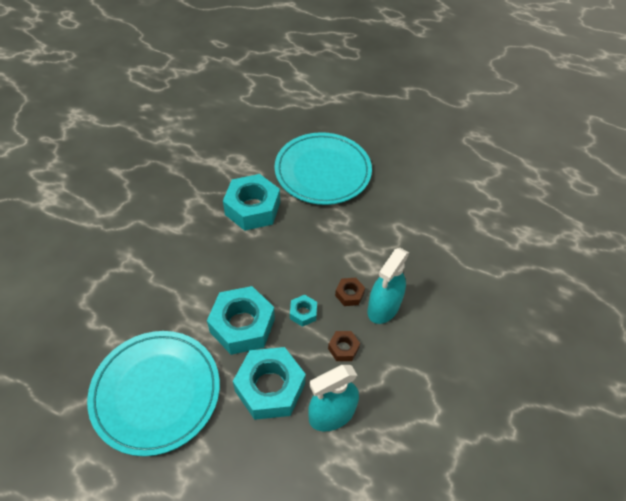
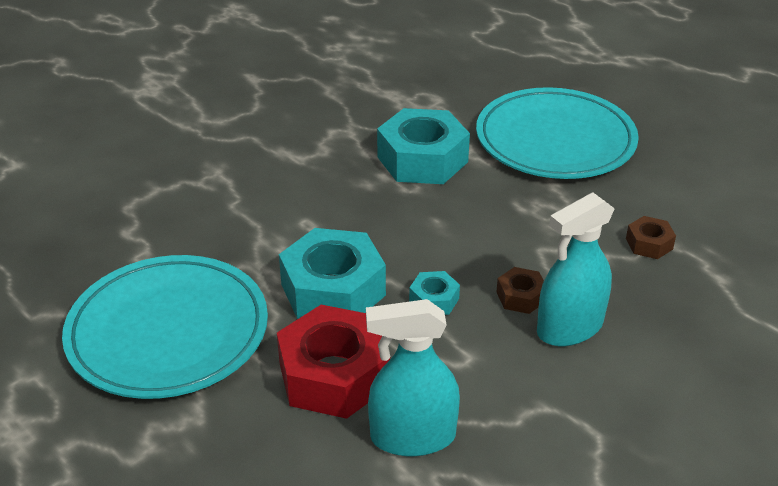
camera: 25 degrees right, 15 degrees down
turquoise nut [233,347,306,420] -> red nut [277,305,390,419]
brown nut [328,331,360,361] -> brown nut moved to [626,216,676,259]

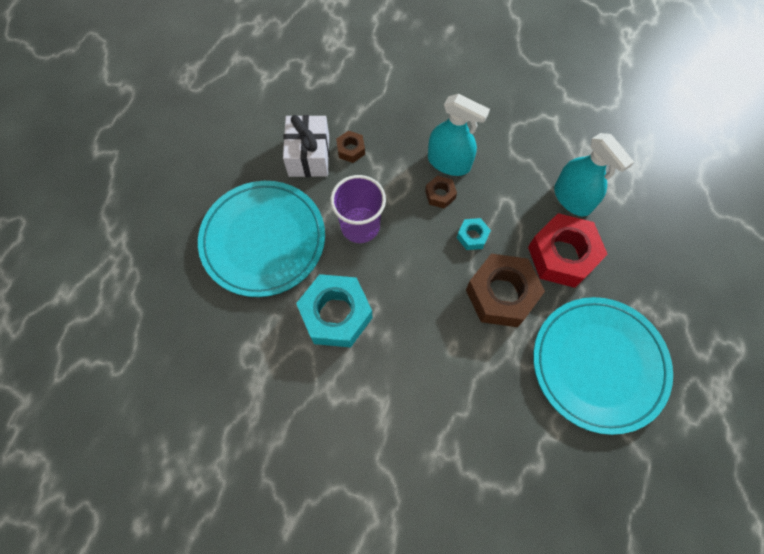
camera: 120 degrees left, 30 degrees up
turquoise nut [279,228,386,319] -> brown nut [466,254,545,327]
none -> white gift [283,115,329,177]
none -> purple cup [330,175,386,243]

